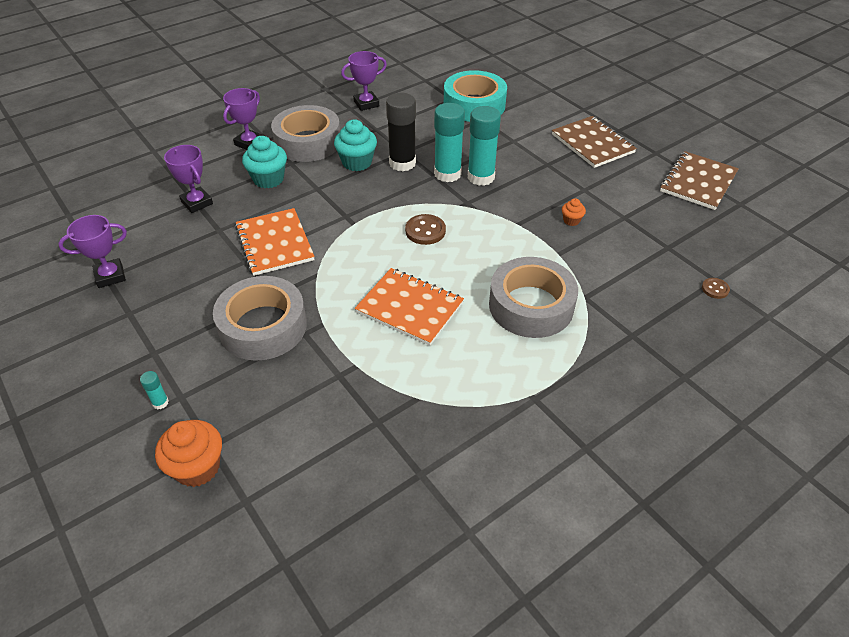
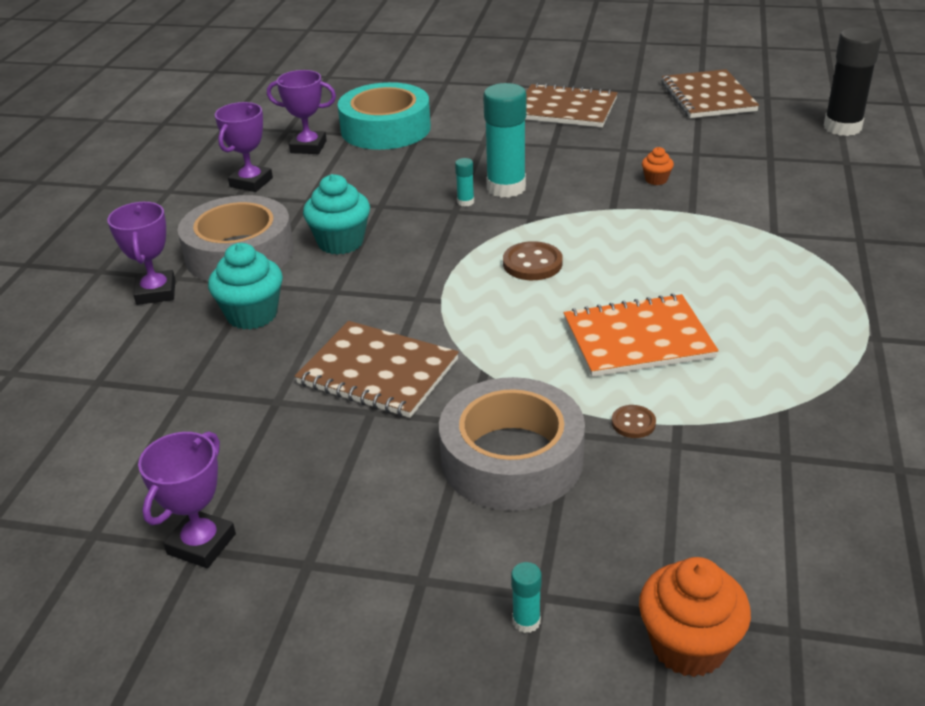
camera: 40 degrees left, 10 degrees down
purple trophy [164,145,213,213] -> purple trophy moved to [267,70,336,154]
orange notebook [235,208,315,276] -> brown notebook [295,321,459,418]
black glue stick [386,93,416,171] -> black glue stick moved to [824,27,882,136]
turquoise glue stick [434,103,465,182] -> turquoise glue stick [455,158,474,207], size x0.43
grey tape [489,257,578,338] -> none
brown button [702,278,730,299] -> brown button moved to [612,405,656,438]

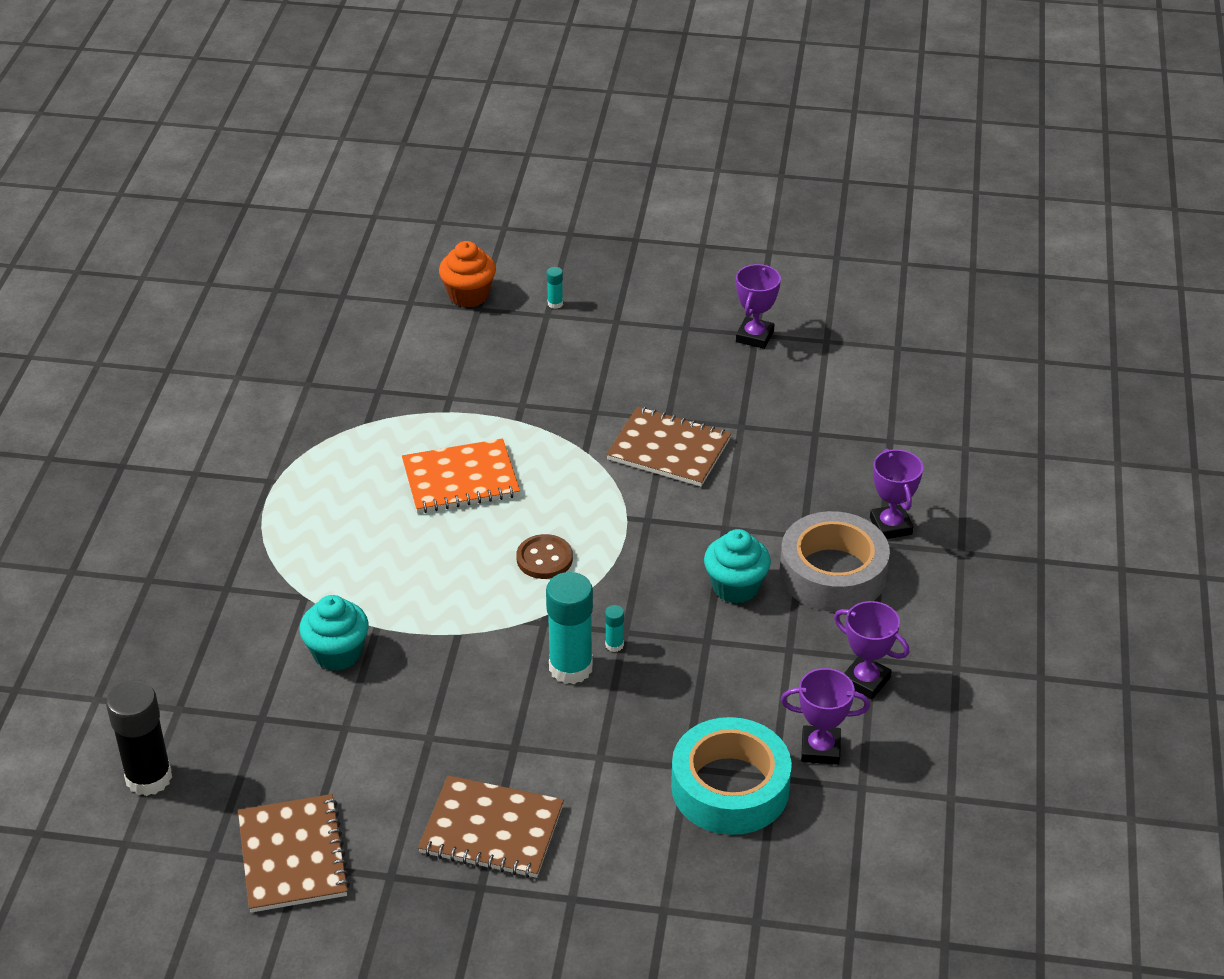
camera: 175 degrees right, 5 degrees up
turquoise cupcake [208,243,283,330] -> turquoise cupcake moved to [299,595,369,671]
purple trophy [215,102,273,192] -> purple trophy turned 75 degrees counterclockwise [834,601,910,699]
grey tape [439,377,585,511] -> none
brown button [612,405,656,438] -> none
orange cupcake [642,147,674,185] -> none

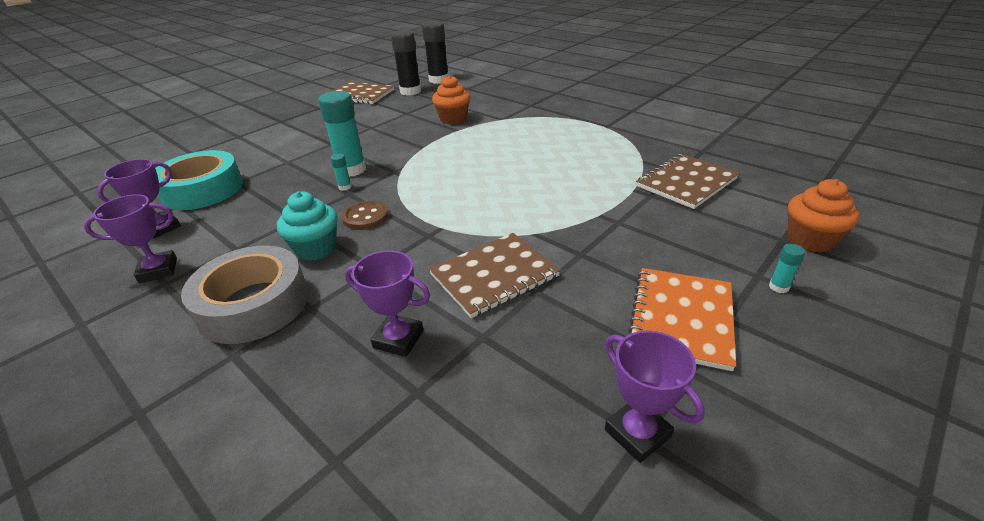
camera: 125 degrees right, 5 degrees down
turquoise cupcake [299,595,369,671] -> orange cupcake [432,75,471,124]
orange notebook [402,439,520,513] -> orange notebook moved to [629,268,736,371]
brown notebook [418,775,564,878] -> brown notebook moved to [636,154,739,209]
brown button [516,534,573,579] -> brown button moved to [342,201,389,230]
purple trophy [870,448,923,539] -> purple trophy moved to [345,250,430,357]
none -> black glue stick [391,30,421,95]

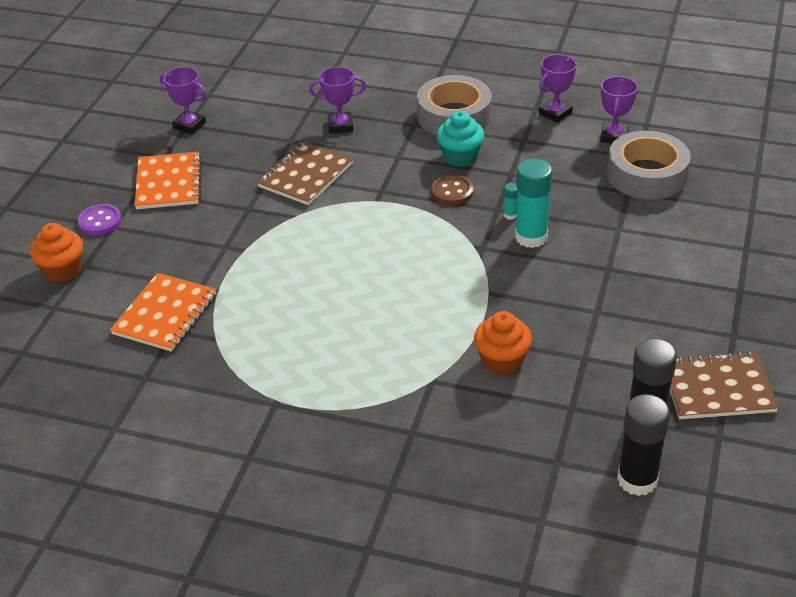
camera: 155 degrees right, 5 degrees up
turquoise tape [155,150,243,210] -> grey tape [607,131,691,200]
brown notebook [636,154,739,209] -> orange notebook [110,273,217,352]
turquoise glue stick [769,244,805,293] -> purple button [77,204,122,236]

